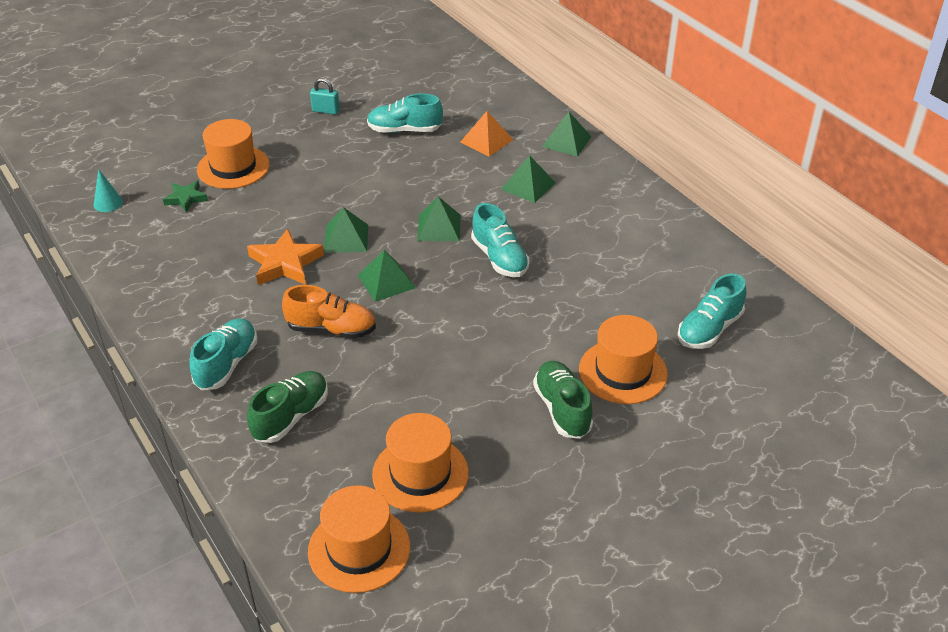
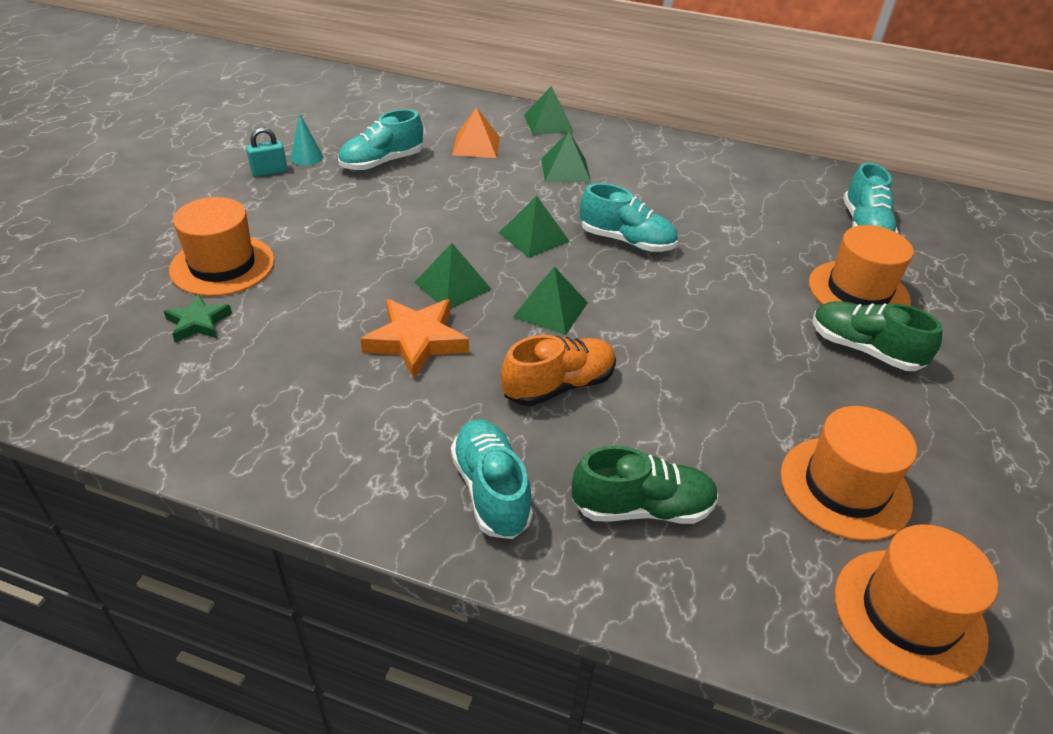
camera: 40 degrees left, 0 degrees up
turquoise cone [93,169,123,212] -> turquoise cone moved to [290,114,323,166]
green shoe [247,371,328,443] -> green shoe turned 90 degrees clockwise [572,446,719,524]

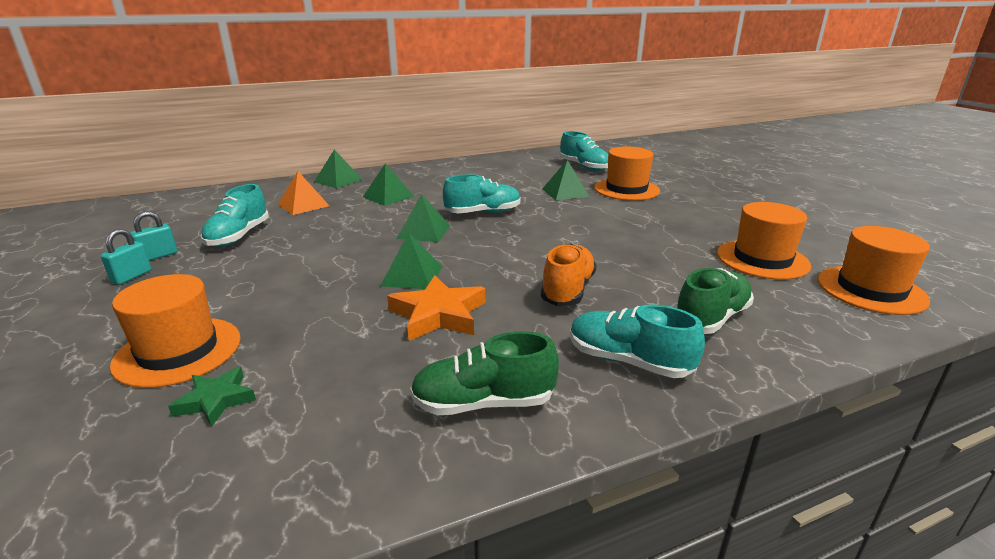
camera: 40 degrees left, 15 degrees down
turquoise cone [290,114,323,166] -> turquoise padlock [130,211,177,261]
green pyramid [513,266,588,335] -> green pyramid moved to [542,160,589,200]
green shoe [813,301,943,371] -> green shoe moved to [410,331,559,415]

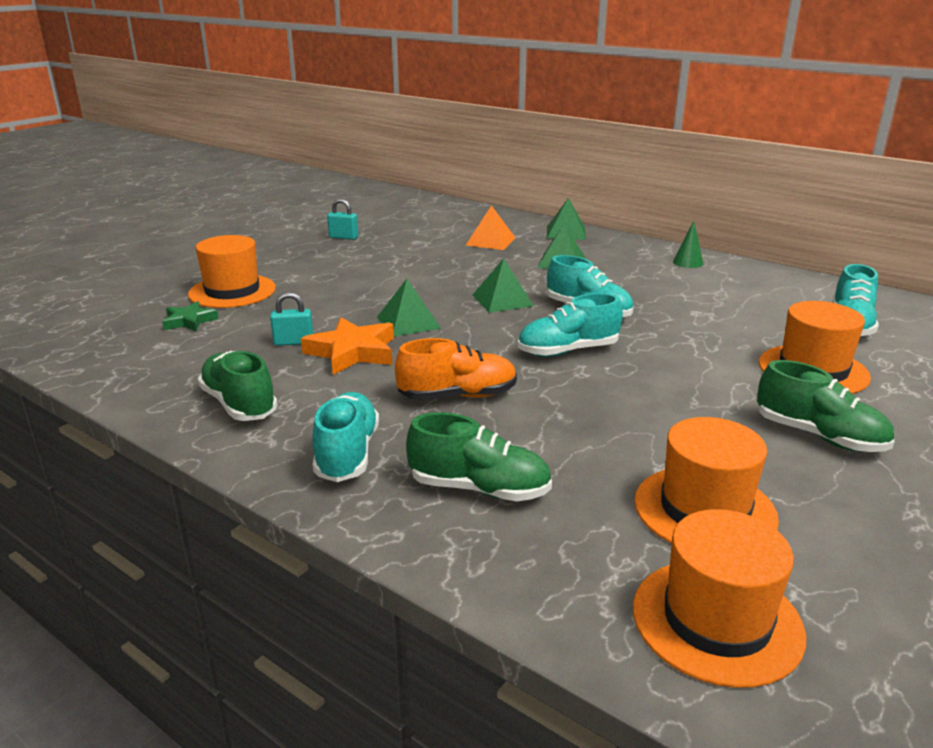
camera: 60 degrees right, 0 degrees up
turquoise padlock [101,229,151,285] -> turquoise padlock moved to [270,292,313,346]
turquoise shoe [200,184,269,247] -> turquoise shoe moved to [518,293,623,357]
green pyramid [542,160,589,200] -> none
none -> green cone [673,221,703,268]
none -> green shoe [757,360,895,452]

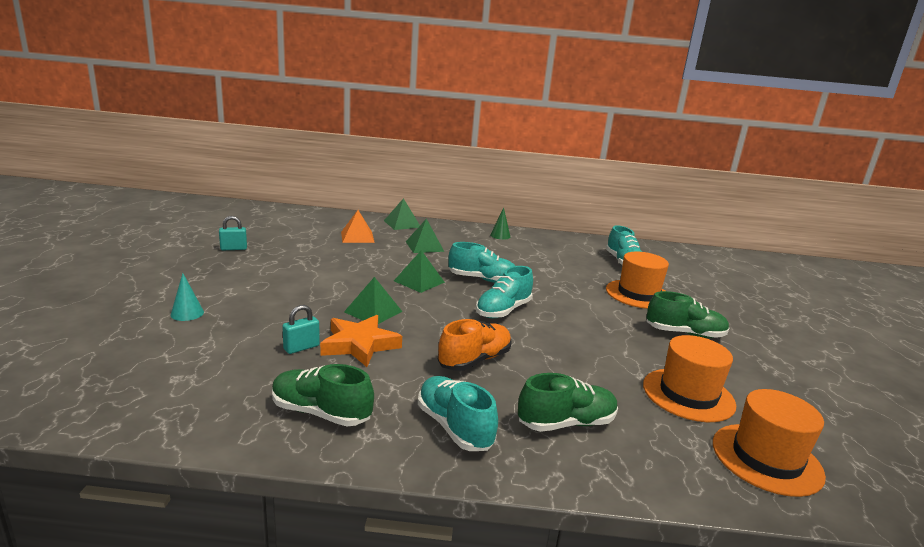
camera: 35 degrees left, 5 degrees down
green star [162,301,218,331] -> none
orange hat [188,235,276,308] -> turquoise cone [171,273,204,321]

